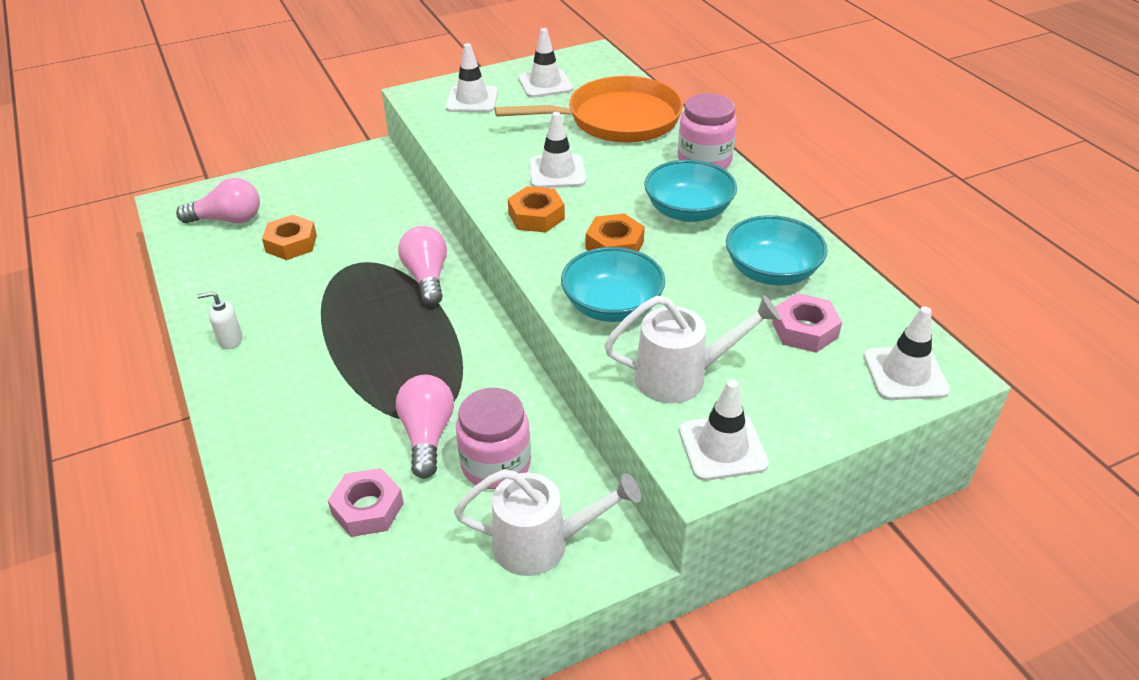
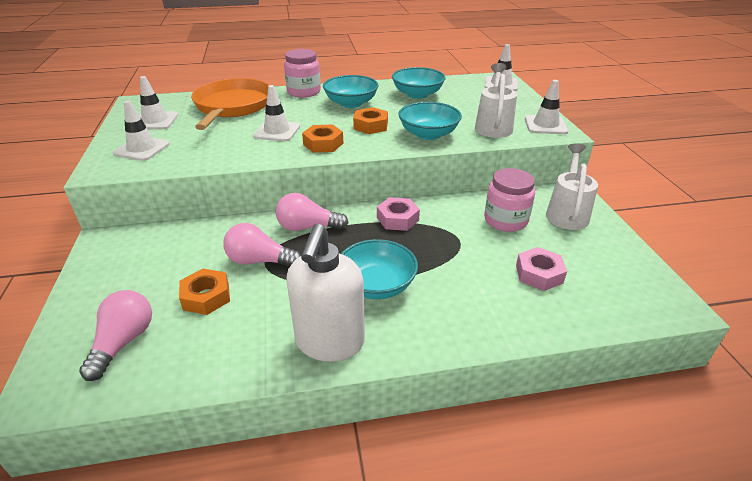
camera: 75 degrees left, 5 degrees down
white soap dispenser [197,291,243,349] -> white soap dispenser [286,224,365,362], size x2.47
pink light bulb [396,375,454,478] -> pink light bulb moved to [223,223,301,266]
pink nut [772,293,842,353] -> pink nut moved to [377,197,420,231]
none -> turquoise bowl [341,239,418,299]

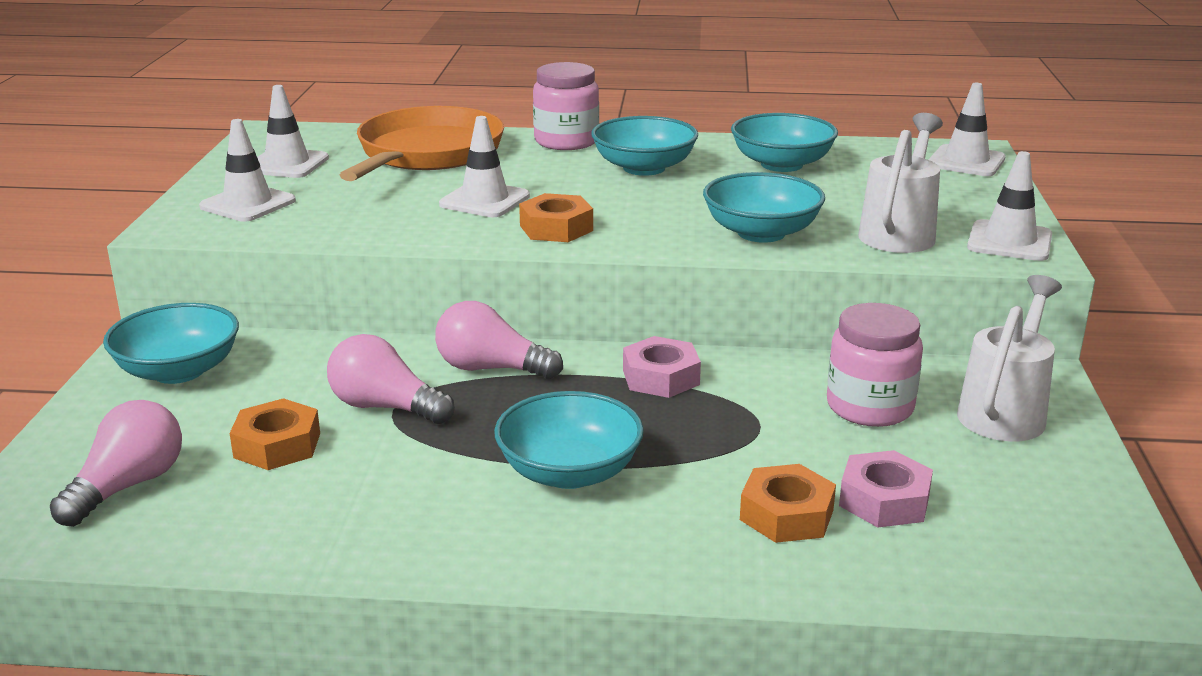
camera: 15 degrees right, 10 degrees down
white soap dispenser [286,224,365,362] -> none
orange nut [353,107,388,134] -> orange nut moved to [740,464,836,543]
none -> turquoise bowl [103,303,239,384]

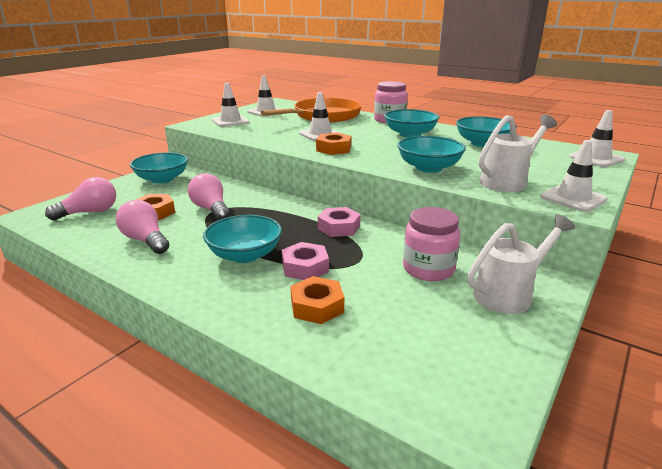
camera: 30 degrees right, 0 degrees up
pink light bulb [435,301,563,379] -> pink light bulb moved to [116,200,169,254]
pink nut [839,450,933,528] -> pink nut moved to [282,242,329,280]

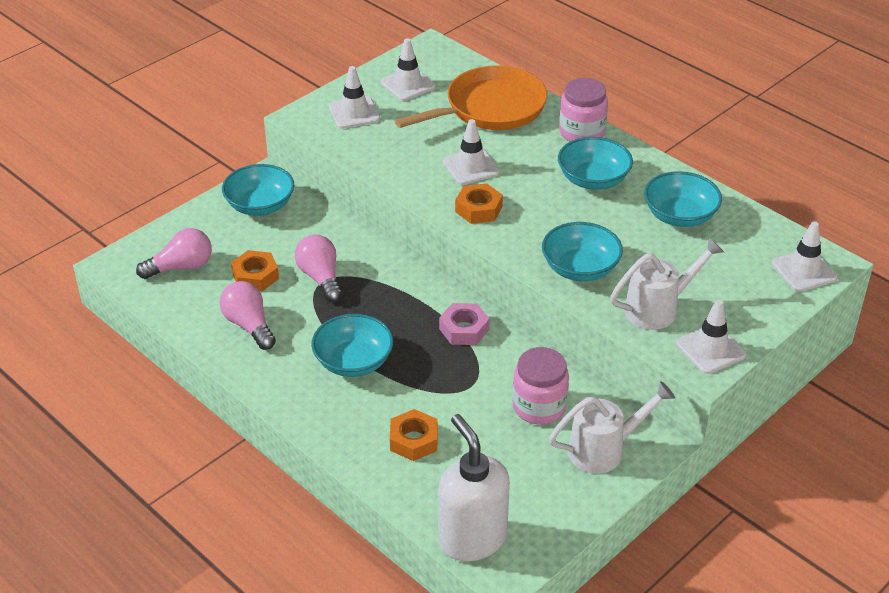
camera: 10 degrees right, 15 degrees up
pink nut [282,242,329,280] -> none
none -> white soap dispenser [438,414,510,561]

